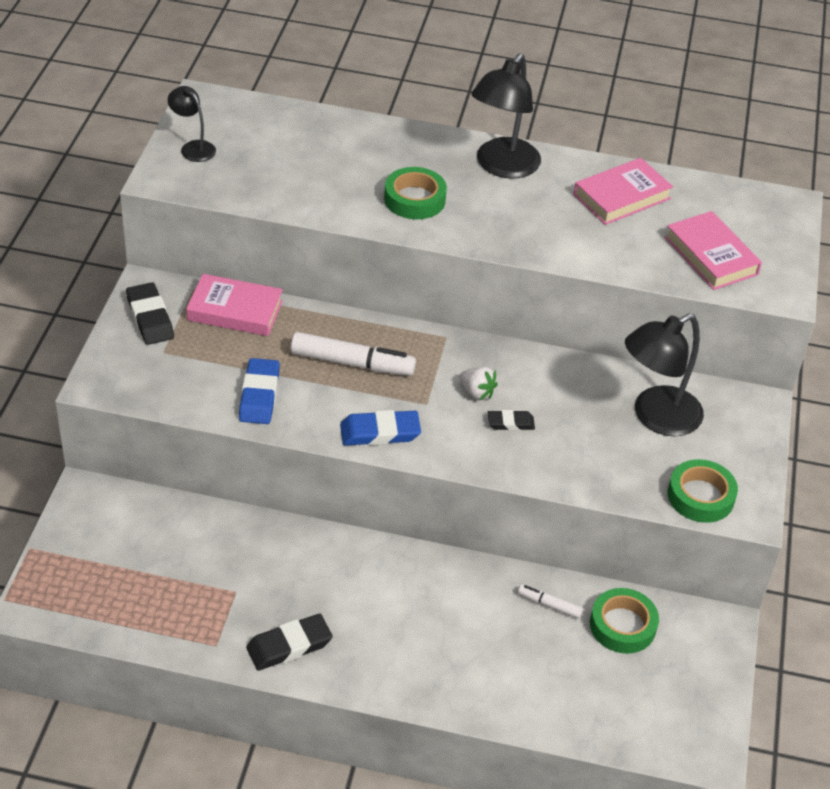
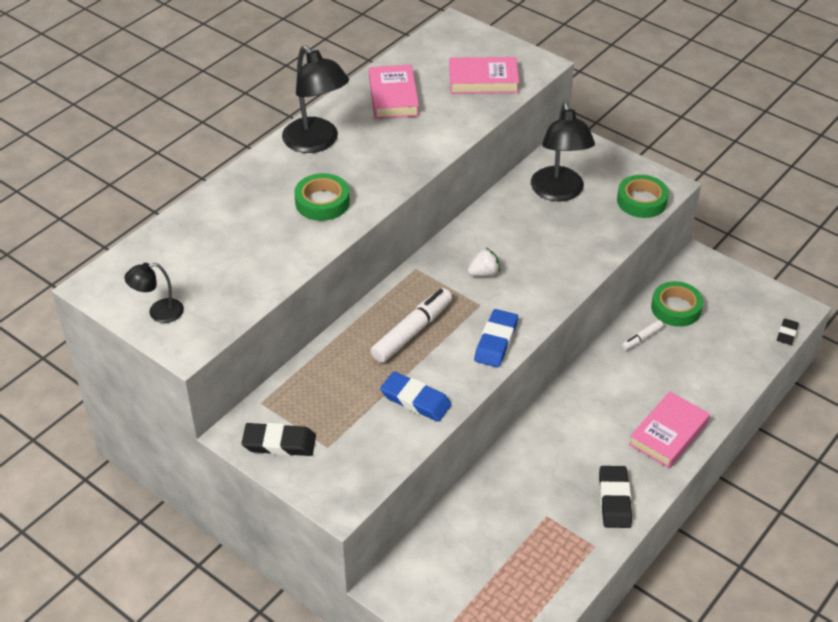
camera: 60 degrees left, 0 degrees up
pink book [186,274,283,336] -> pink book moved to [629,391,710,468]
black eraser [488,410,535,431] -> black eraser moved to [777,319,799,345]

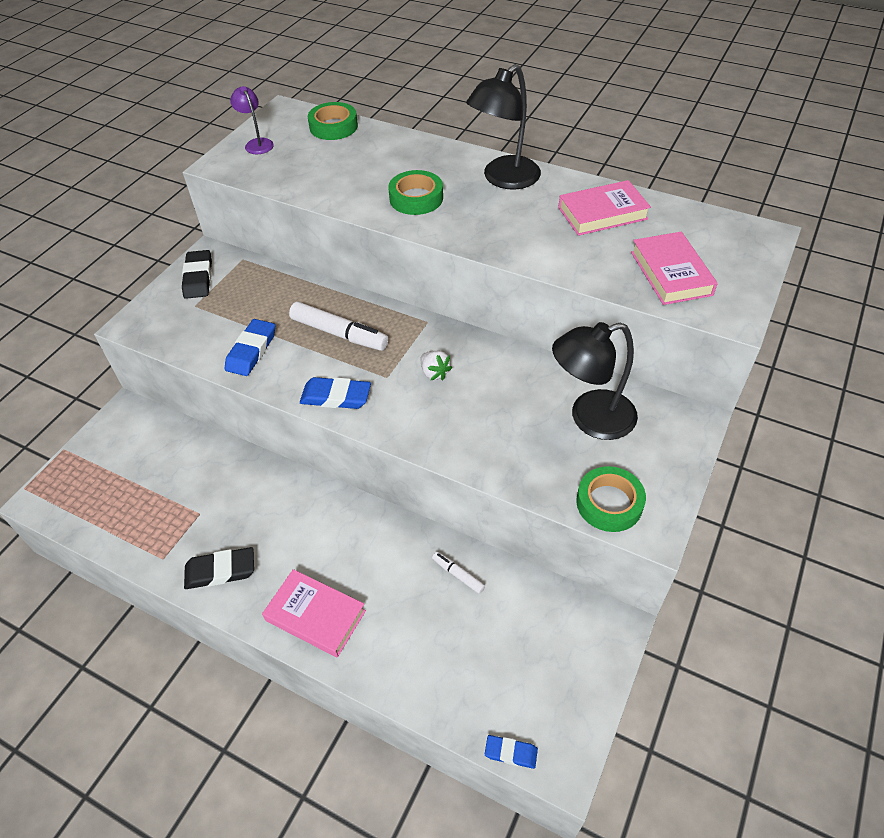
camera: 80 degrees right, 5 degrees up
black lamp [124,263,184,323] -> purple lamp [230,86,274,154]
green tape [651,281,703,327] -> green tape moved to [308,102,358,140]
black eraser [777,319,799,345] -> blue eraser [485,735,538,769]

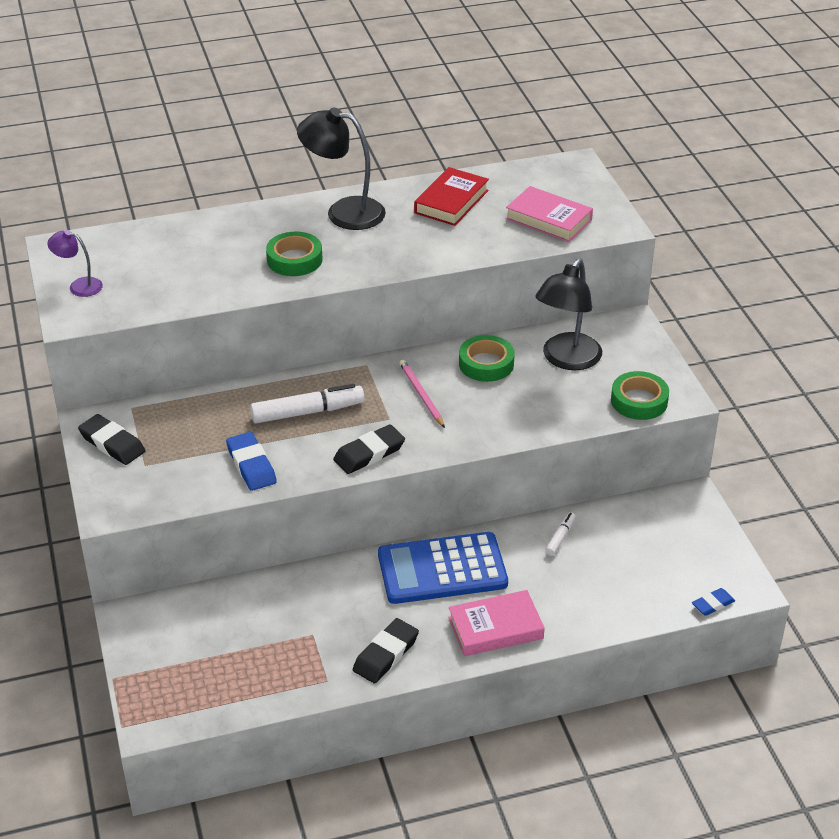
camera: 45 degrees left, 10 degrees down
blue eraser [300,377,371,409] -> black eraser [333,424,405,474]
green tape [308,102,358,140] -> green tape moved to [459,335,515,382]
white strawberry [420,351,452,380] -> pink pencil [399,360,445,428]
white marker [432,552,485,594] -> white marker turned 120 degrees clockwise [545,512,576,556]
black lamp [466,64,541,189] -> black lamp turned 105 degrees clockwise [297,107,386,230]
pink book [558,180,651,236] -> red book [414,167,489,226]
none -> blue calculator [378,532,508,604]

